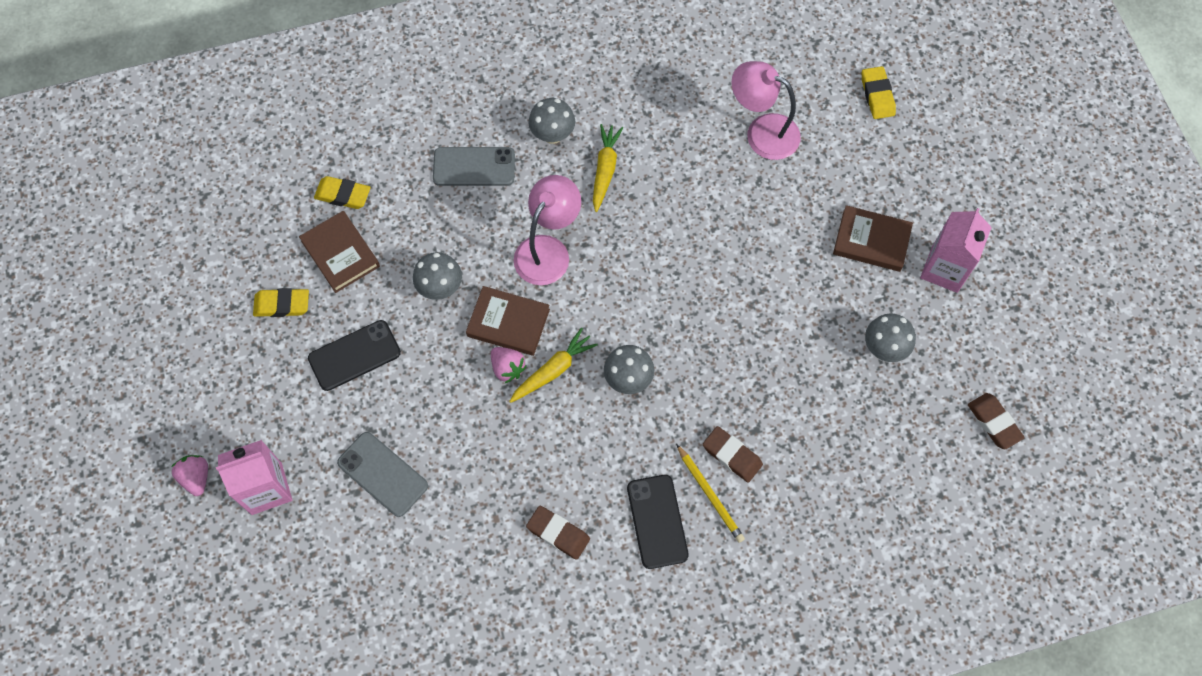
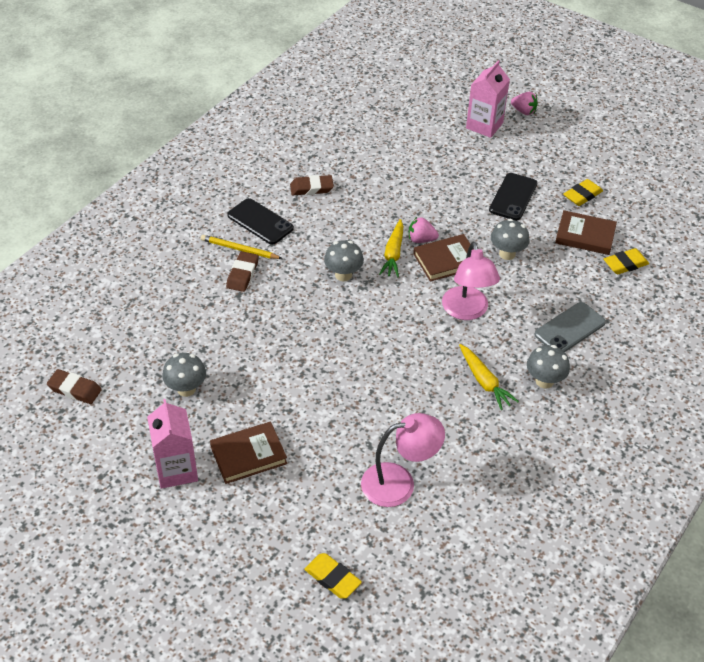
camera: 140 degrees right, 20 degrees down
grey phone [337,432,428,517] -> none
brown eraser [703,426,763,483] -> brown eraser turned 75 degrees counterclockwise [226,251,259,292]

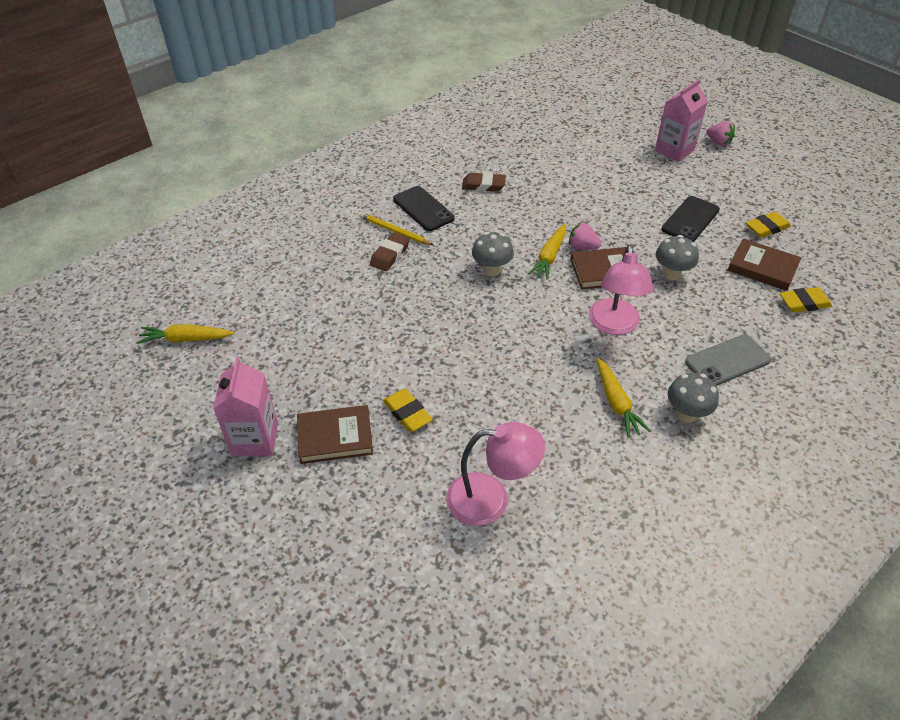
camera: 15 degrees right, 0 degrees up
brown eraser [47,369,102,404] -> yellow carrot [137,324,235,344]
grey mushroom [162,353,206,397] -> none
yellow eraser [304,553,362,598] -> yellow eraser moved to [383,389,433,432]

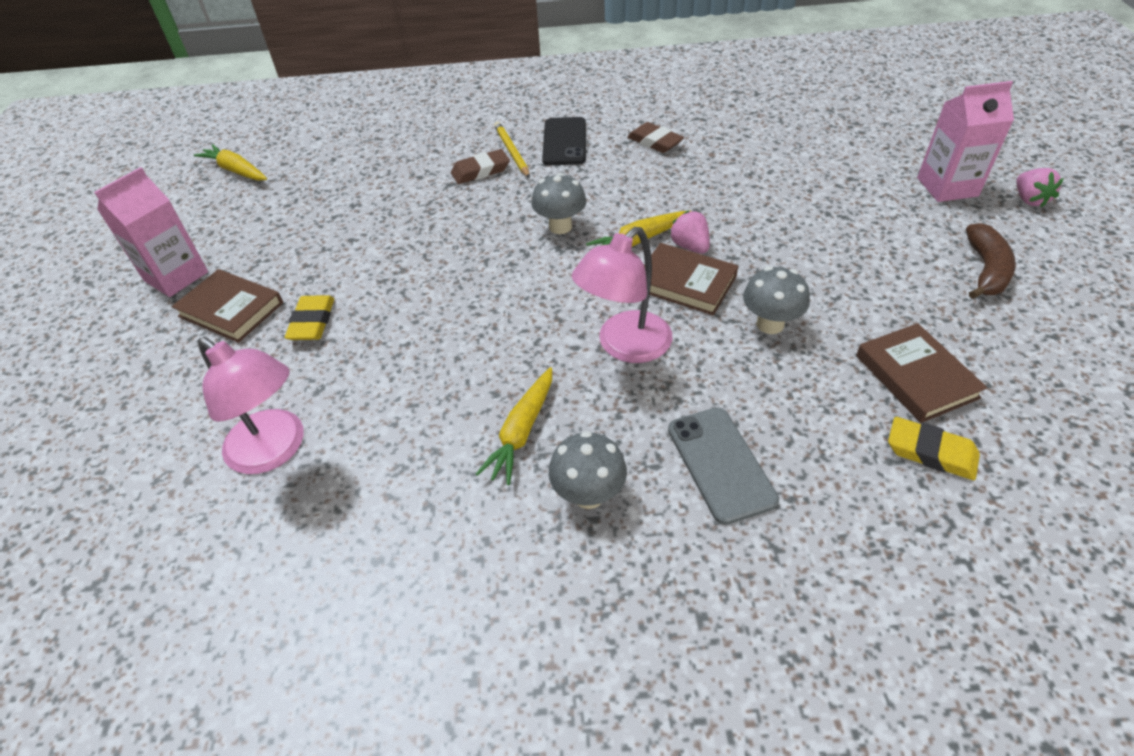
camera: 40 degrees right, 0 degrees up
black phone [662,196,720,242] -> none
grey phone [685,335,771,386] -> grey phone turned 60 degrees clockwise [668,407,779,525]
yellow eraser [746,212,791,238] -> none
none -> brown banana [966,223,1016,299]

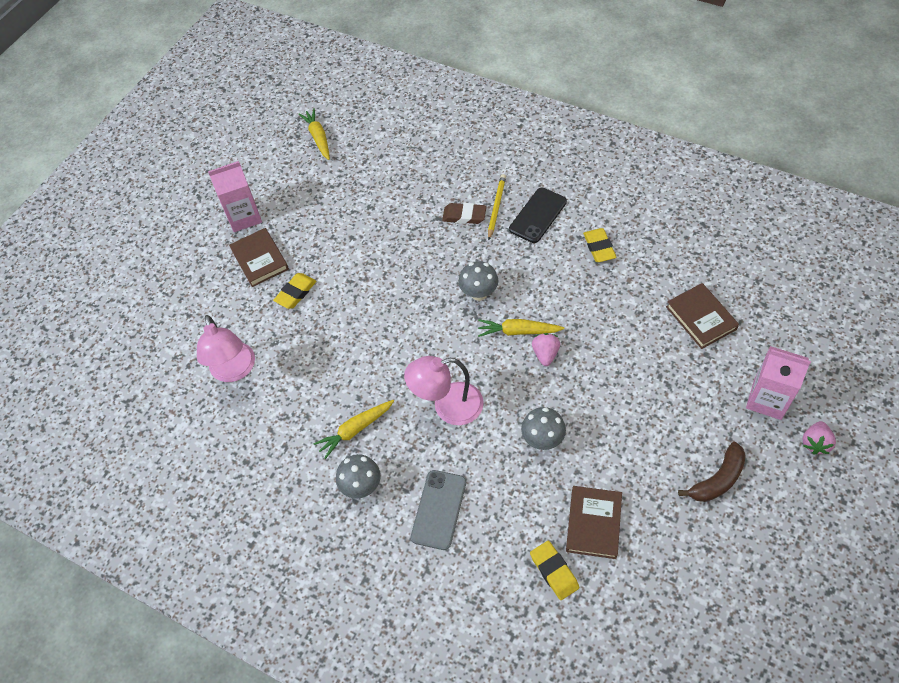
camera: 35 degrees right, 10 degrees up
brown eraser [627,122,684,153] -> yellow eraser [583,228,616,262]
brown book [644,243,738,315] -> brown book moved to [666,283,739,349]

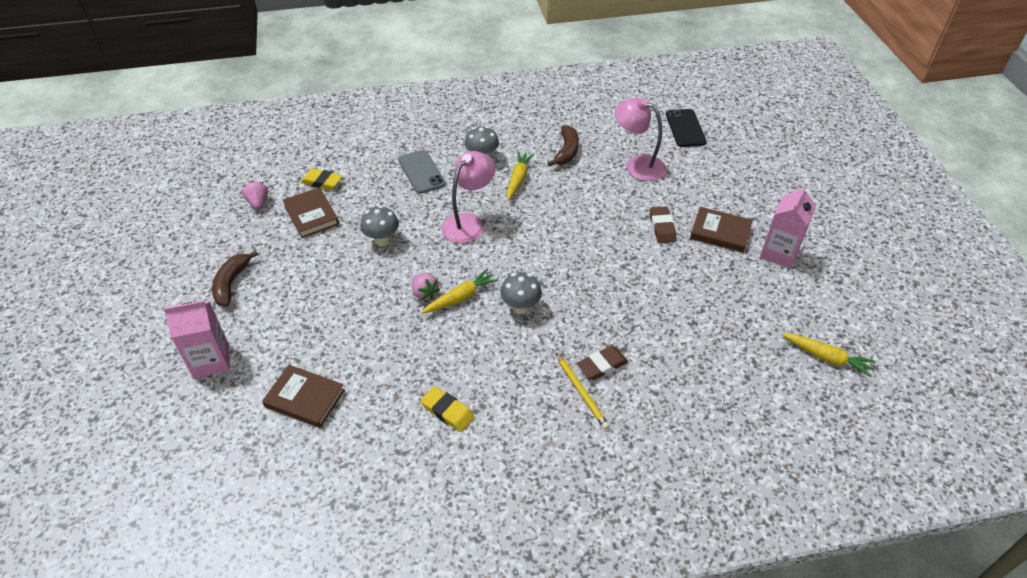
camera: 135 degrees right, 10 degrees down
yellow eraser [273,273,316,309] -> brown eraser [650,206,676,243]
black phone [509,187,567,243] -> black phone moved to [666,109,707,147]
pink strawberry [802,421,836,454] -> pink strawberry moved to [242,181,268,209]
none -> brown banana [548,125,579,167]

